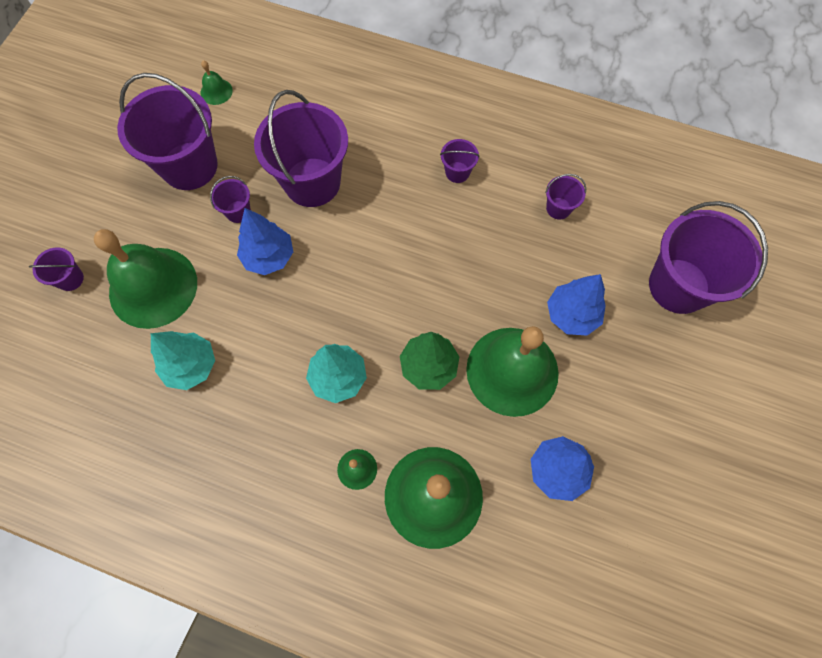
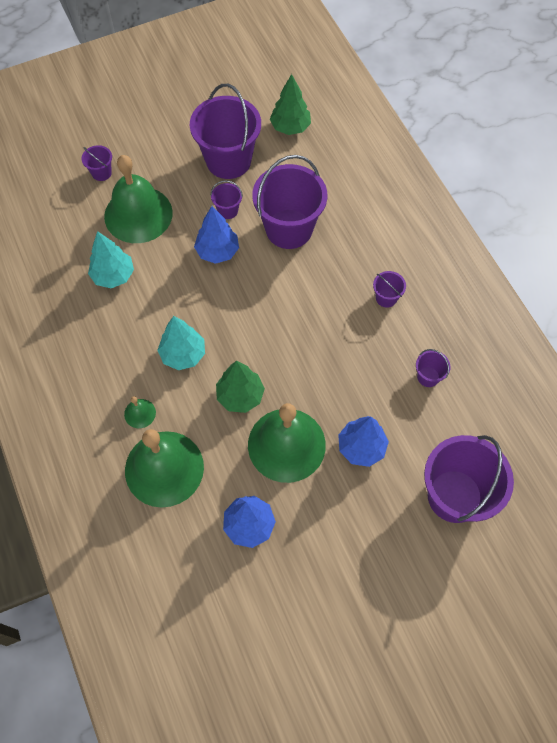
camera: 45 degrees right, 5 degrees down
green bell [201,60,233,105] -> green tree [270,74,311,135]

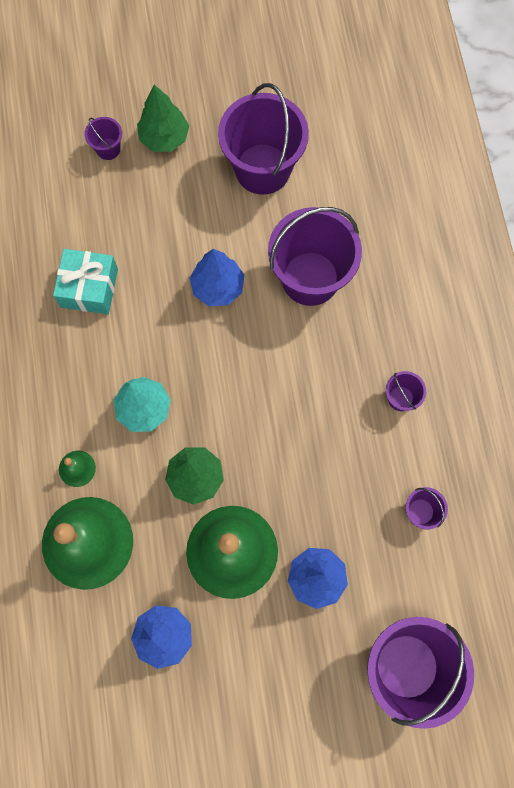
camera: 15 degrees right, 10 degrees up
turquoise tree [88,231,134,288] -> turquoise gift [53,249,118,314]
green bell [104,155,173,243] -> none
purple bucket [211,180,243,219] -> none
green tree [270,74,311,135] -> green tree moved to [137,85,189,152]

